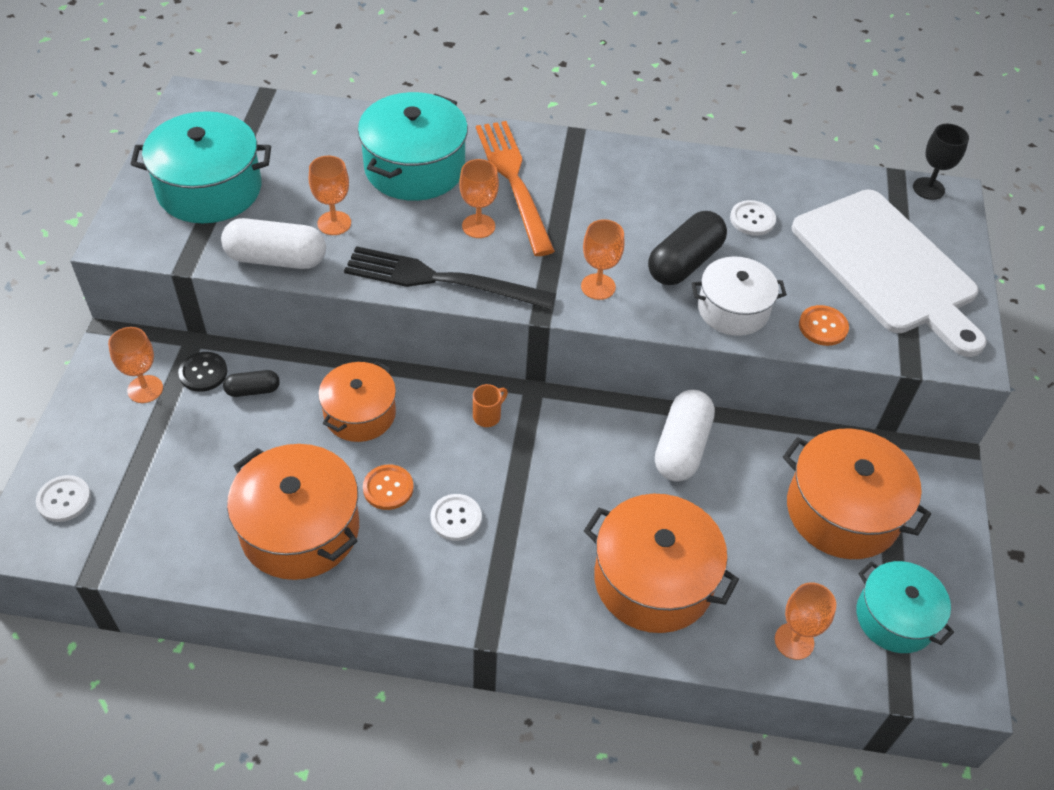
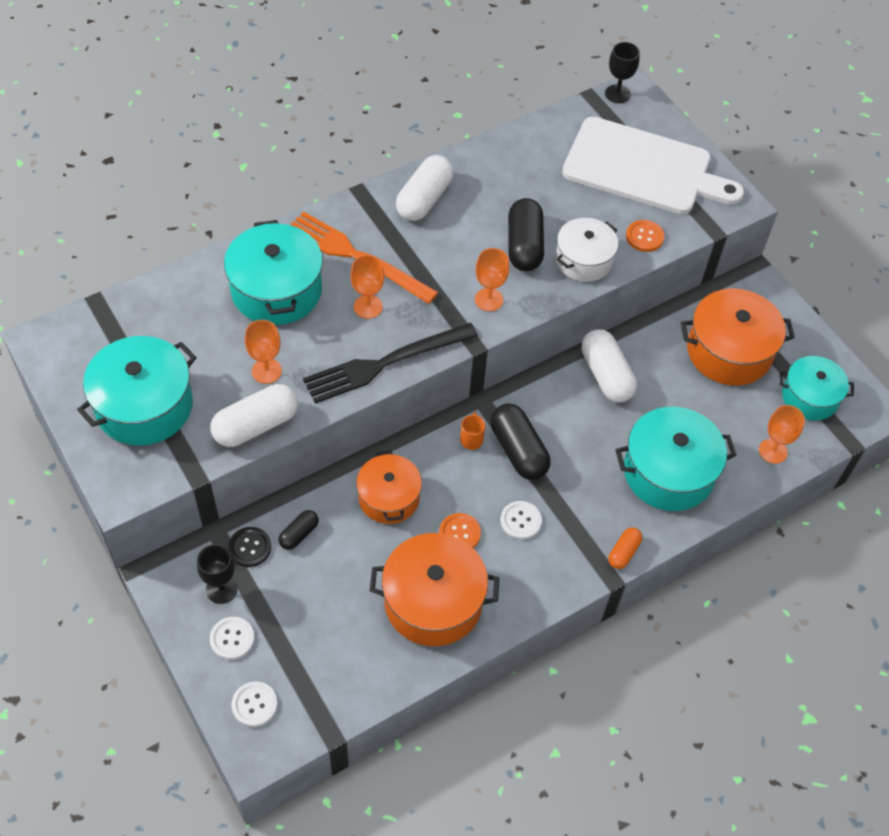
camera: 40 degrees left, 5 degrees up
orange goblet [108,327,163,403] -> black goblet [197,544,238,604]
orange pot [584,494,739,633] -> turquoise pot [615,407,737,511]
white button [730,200,776,236] -> white button moved to [210,617,255,660]
none -> white capsule [396,155,454,221]
none -> black capsule [491,403,550,480]
none -> orange capsule [608,527,642,569]

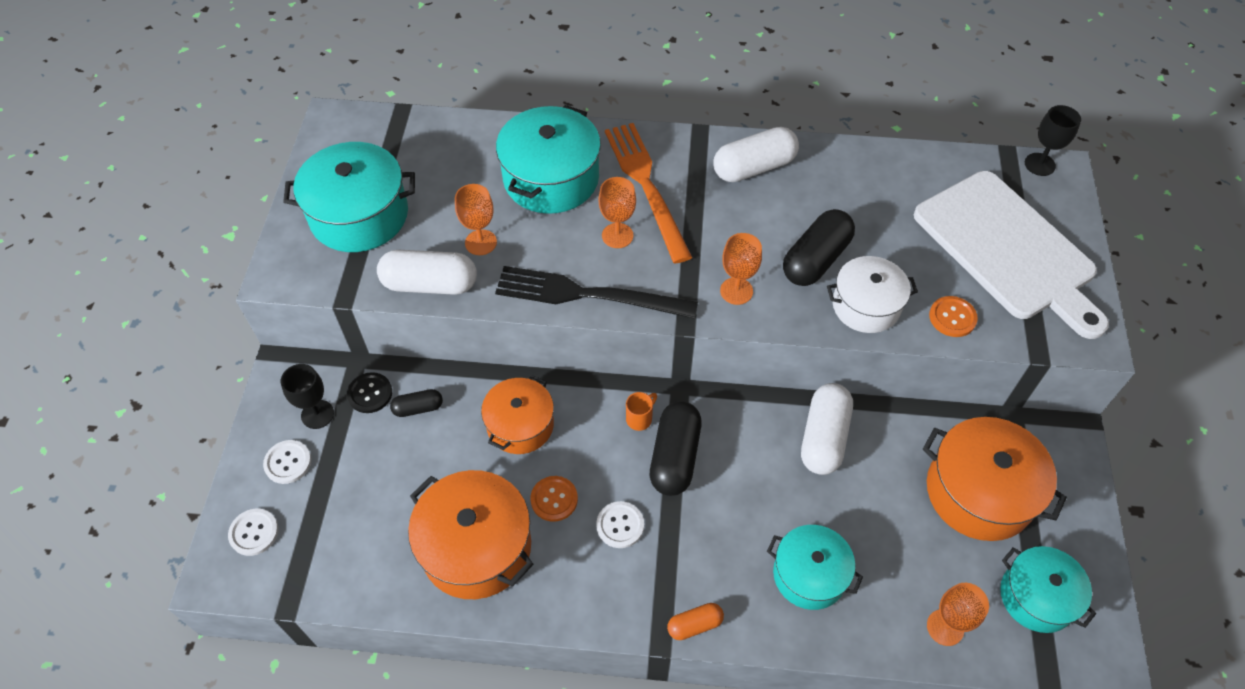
camera: 40 degrees right, 0 degrees up
turquoise pot [615,407,737,511] -> turquoise pot [767,525,863,610], size x0.65

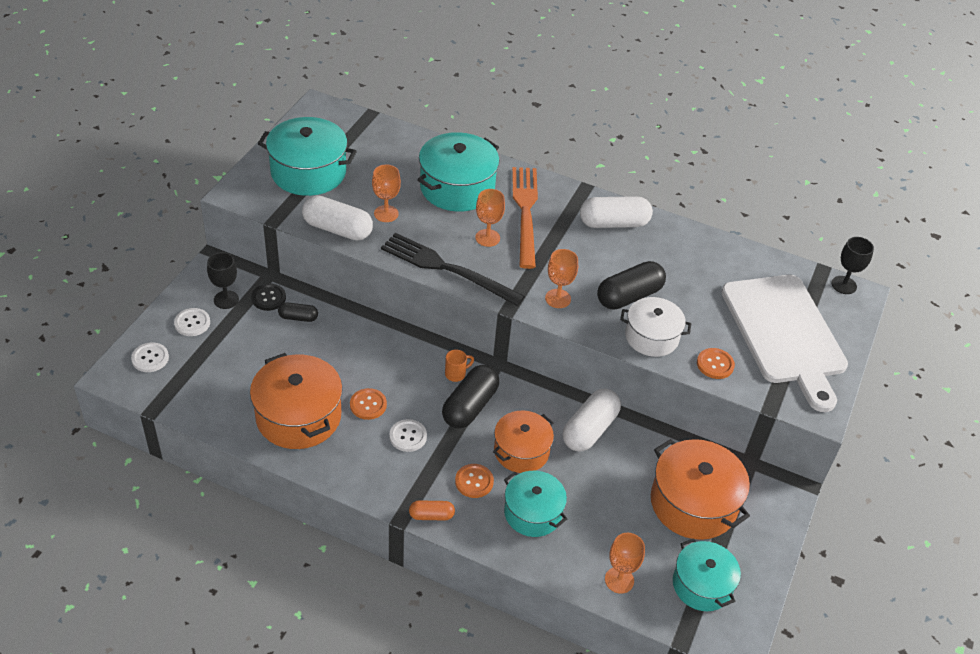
camera: 15 degrees right, 10 degrees down
orange pot [481,375,554,454] -> orange pot moved to [493,411,554,473]
none -> orange button [455,464,494,498]

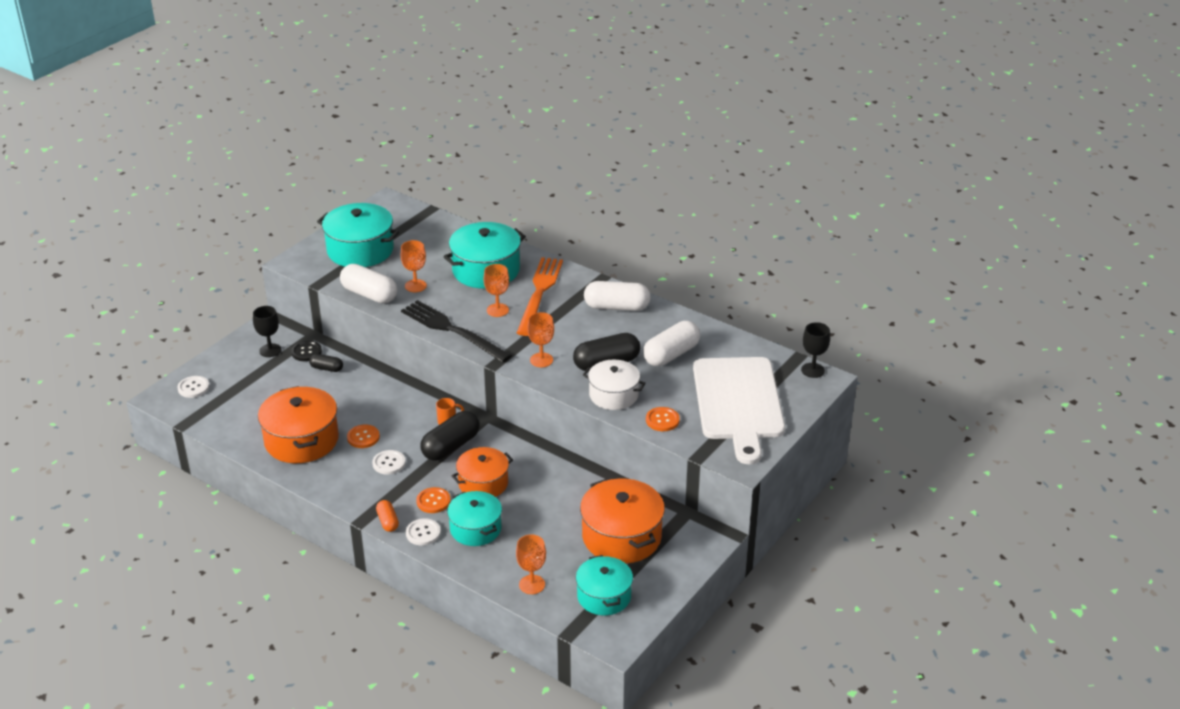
camera: 15 degrees right, 10 degrees down
white button [174,308,210,336] -> white button moved to [406,519,441,546]
orange capsule [409,500,455,520] -> orange capsule turned 60 degrees clockwise [376,500,399,532]
white capsule [563,389,621,452] -> white capsule moved to [643,321,700,366]

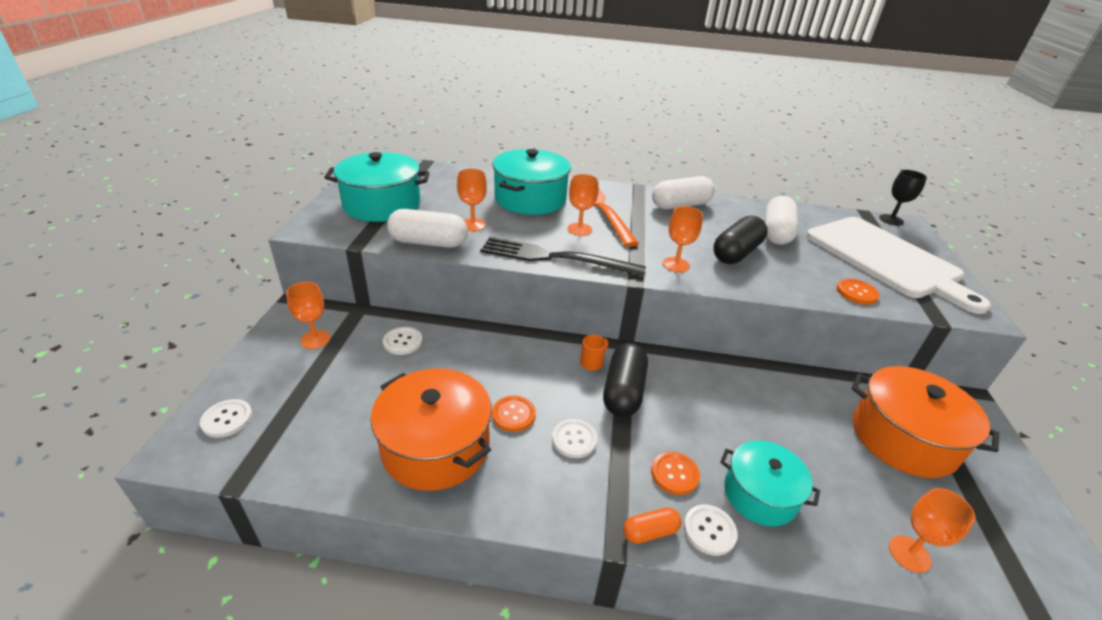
camera: 30 degrees left, 0 degrees up
black goblet [253,306,281,357] -> orange goblet [286,282,330,349]
black button [291,341,322,361] -> none
black capsule [309,354,343,372] -> white button [383,327,423,355]
orange capsule [376,500,399,532] -> orange capsule turned 60 degrees counterclockwise [623,507,681,544]
orange pot [452,447,513,497] -> none
turquoise pot [576,555,633,615] -> none
white pot [583,360,646,410] -> none

